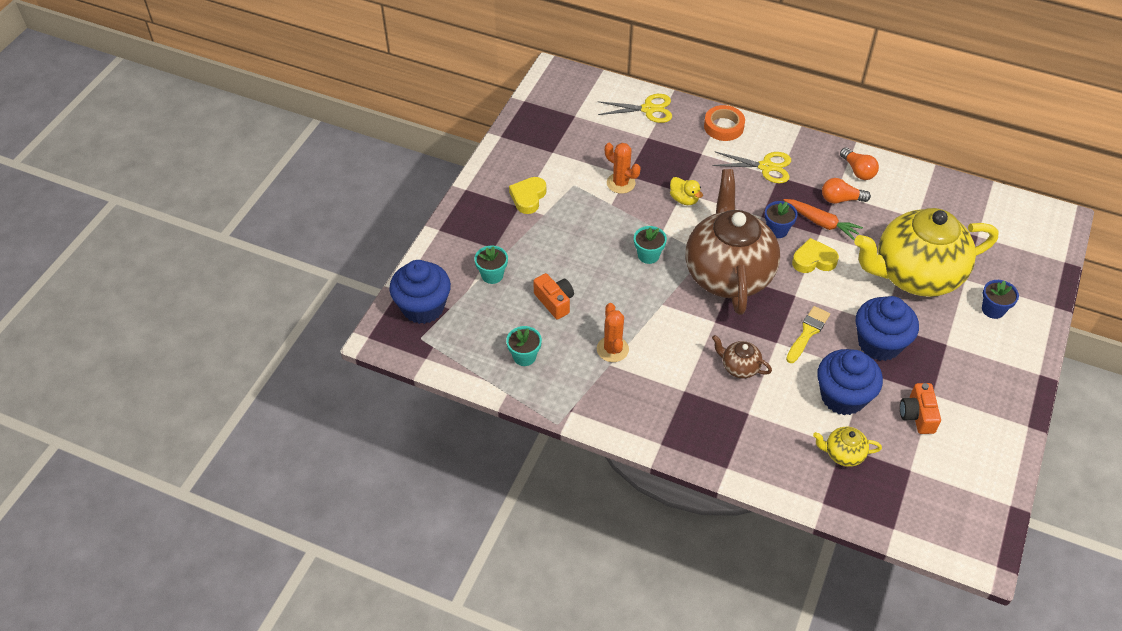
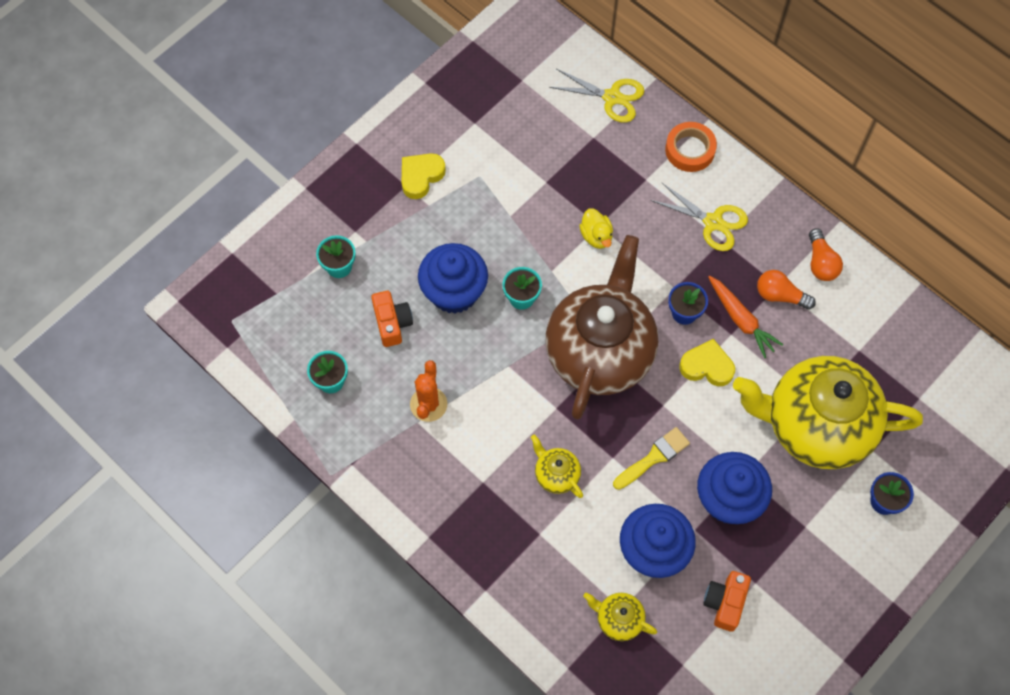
camera: 20 degrees right, 15 degrees up
blue cupcake [389,260,451,324] -> blue cupcake moved to [418,243,488,314]
orange cactus [605,143,640,194] -> none
brown teapot [712,335,772,379] -> yellow teapot [531,435,583,498]

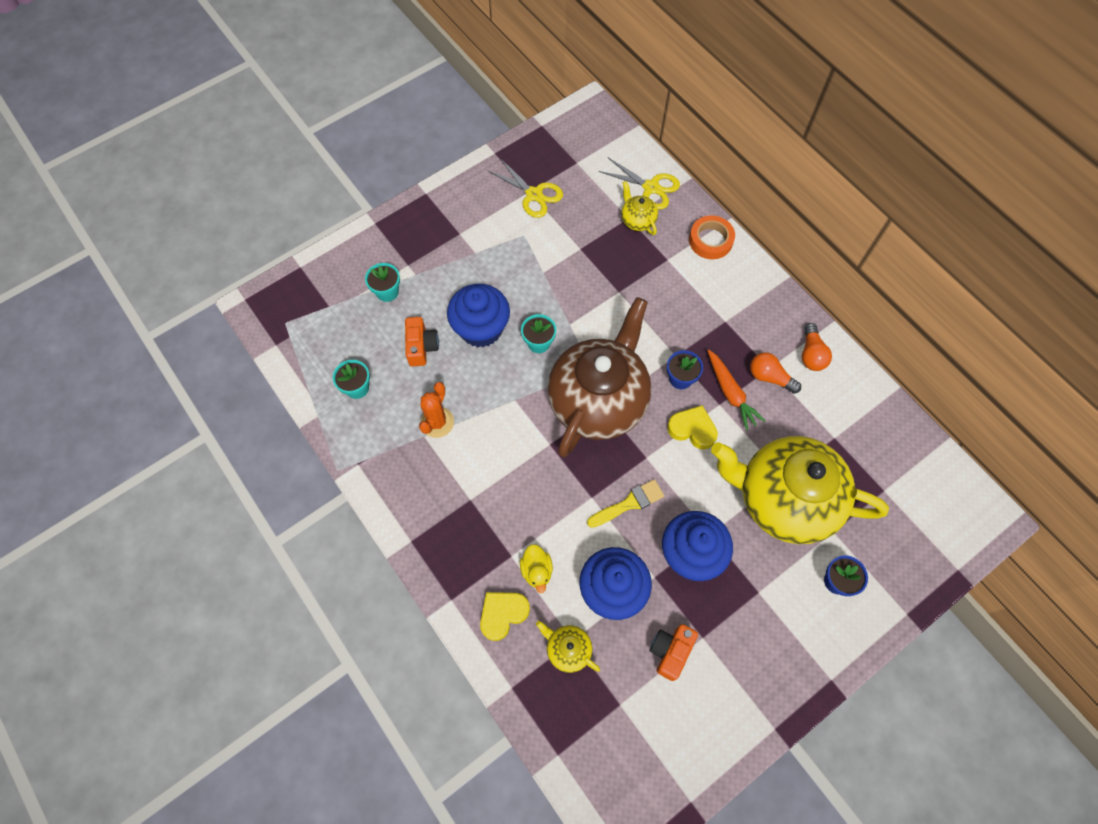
camera: 10 degrees right, 0 degrees up
yellow heart [402,153,446,199] -> yellow heart moved to [480,592,530,641]
yellow teapot [531,435,583,498] -> yellow teapot moved to [621,181,658,235]
yellow duck [579,208,613,249] -> yellow duck moved to [520,544,553,593]
yellow scissors [650,182,748,251] -> yellow scissors moved to [487,158,563,218]

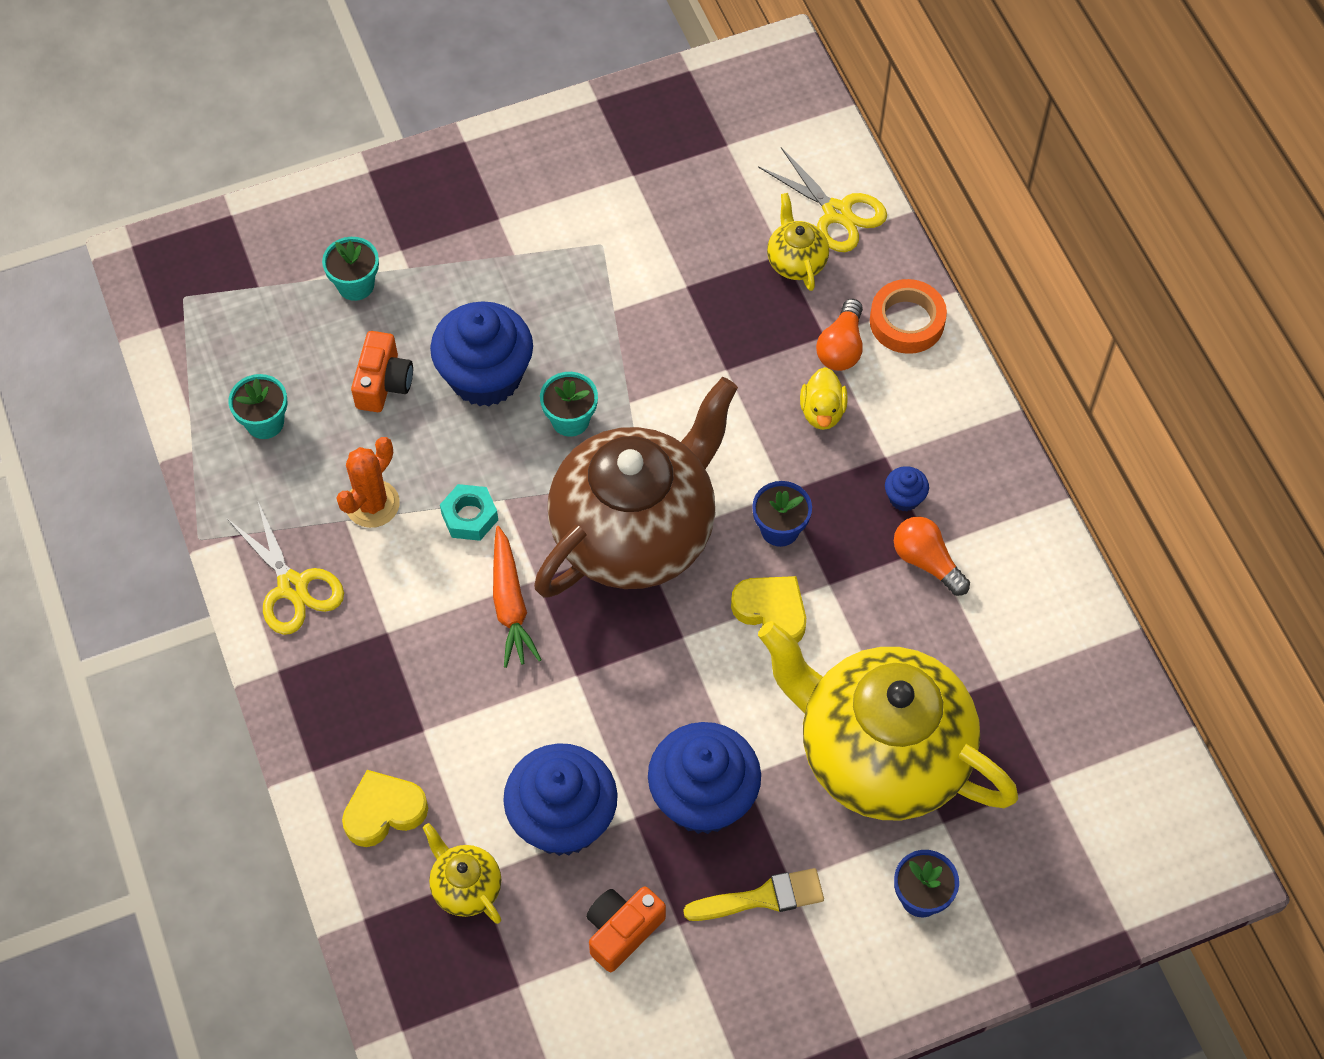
camera: 15 degrees right, 5 degrees down
yellow scissors [487,158,563,218] -> yellow scissors moved to [227,502,344,635]
yellow duck [520,544,553,593] -> yellow duck moved to [800,367,848,430]
yellow brush [587,479,664,528] -> yellow brush moved to [683,868,824,921]
orange carrot [707,350,765,431] -> orange carrot moved to [493,526,541,668]
orange light bulb [802,323,832,371] -> orange light bulb moved to [816,299,863,371]
none -> turquoise nut [440,484,498,541]
none -> blue cupcake [885,466,929,511]

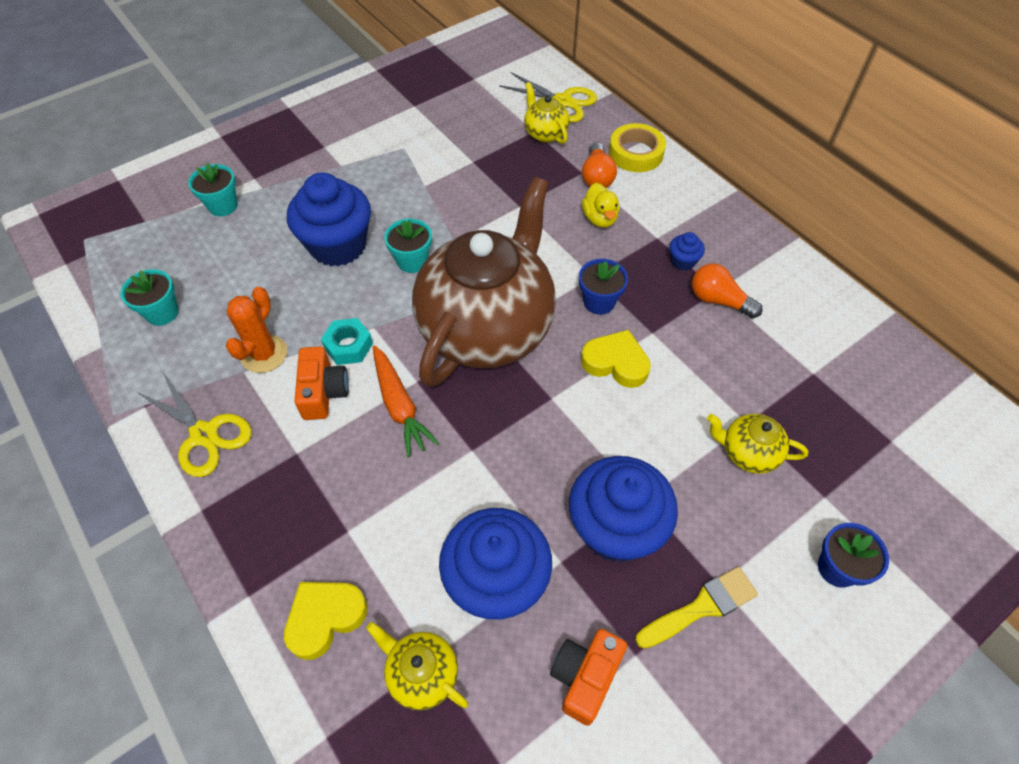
camera: 15 degrees left, 5 degrees down
orange camera [351,331,413,412] -> orange camera moved to [294,346,349,420]
yellow teapot [758,621,1018,820] -> yellow teapot [707,414,809,474], size x0.40
orange tape [870,279,947,354] -> yellow tape [609,123,666,172]

